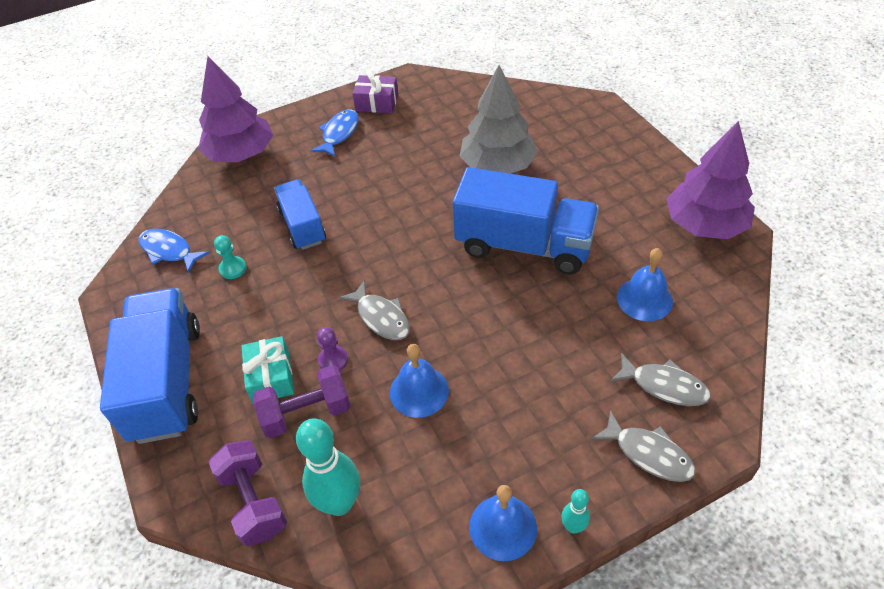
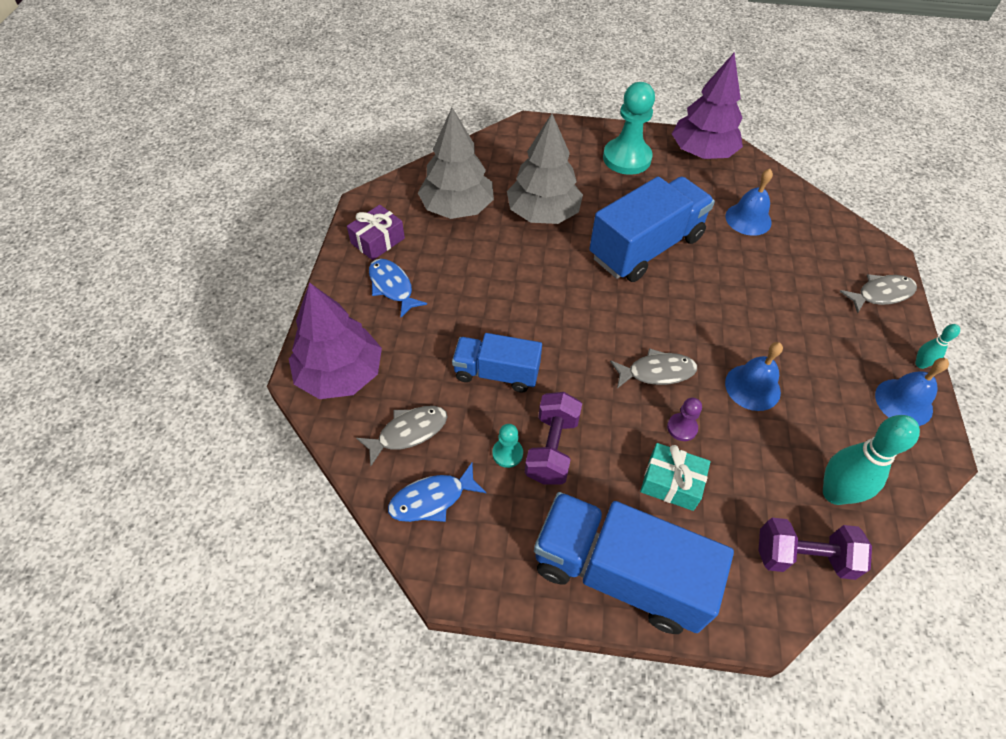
camera: 60 degrees left, 5 degrees up
purple dumbbell [253,365,350,438] -> purple dumbbell moved to [525,392,582,485]
grey fish [610,353,711,406] -> grey fish moved to [356,406,447,466]
none -> grey tree [418,108,494,219]
none -> turquoise pawn [603,82,655,175]

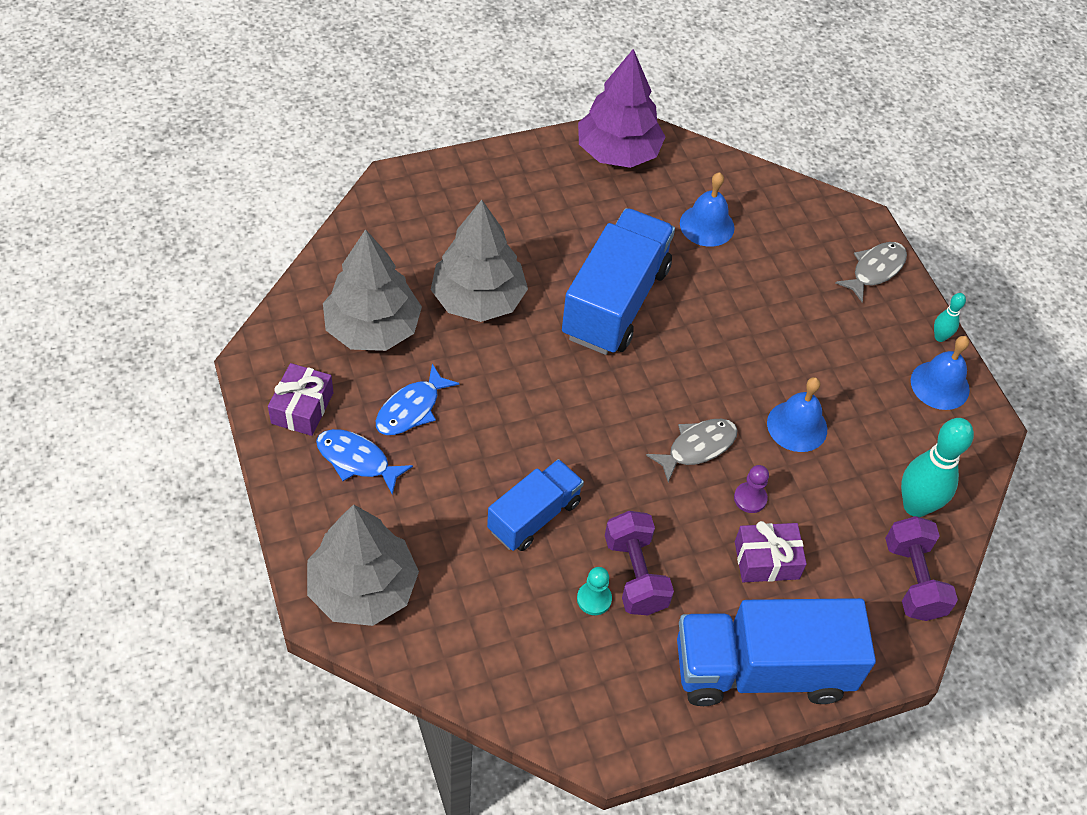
camera: 30 degrees left, 0 degrees up
purple tree [289,282,382,399] -> grey tree [307,504,419,626]
grey fish [356,406,447,466] -> none
blue fish [388,463,487,522] -> blue fish moved to [376,364,459,435]
blue truck [452,333,542,392] -> blue truck turned 150 degrees clockwise [487,459,584,551]
turquoise pawn [603,82,655,175] -> none
turquoise gift [640,443,710,511] -> purple gift [735,521,807,582]
purple dumbbell [759,518,872,580] -> purple dumbbell turned 75 degrees counterclockwise [885,516,958,621]

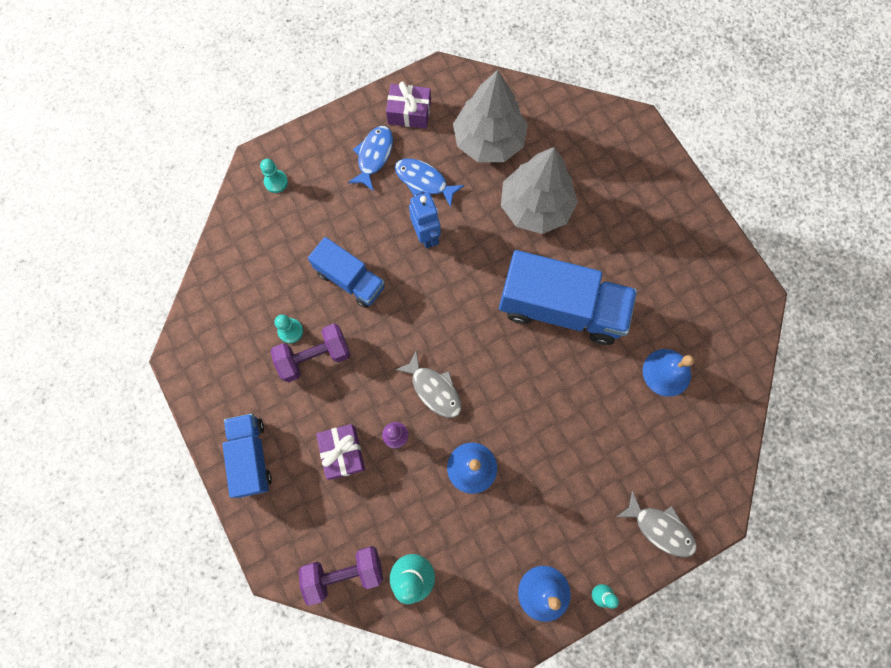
camera: 85 degrees right, 20 degrees up
grey tree [307,504,419,626] -> turquoise pawn [260,159,288,193]
purple tree [578,49,666,168] -> none
blue truck [677,598,876,706] -> blue truck [222,413,272,498], size x0.59
none -> blue robot [409,192,441,248]

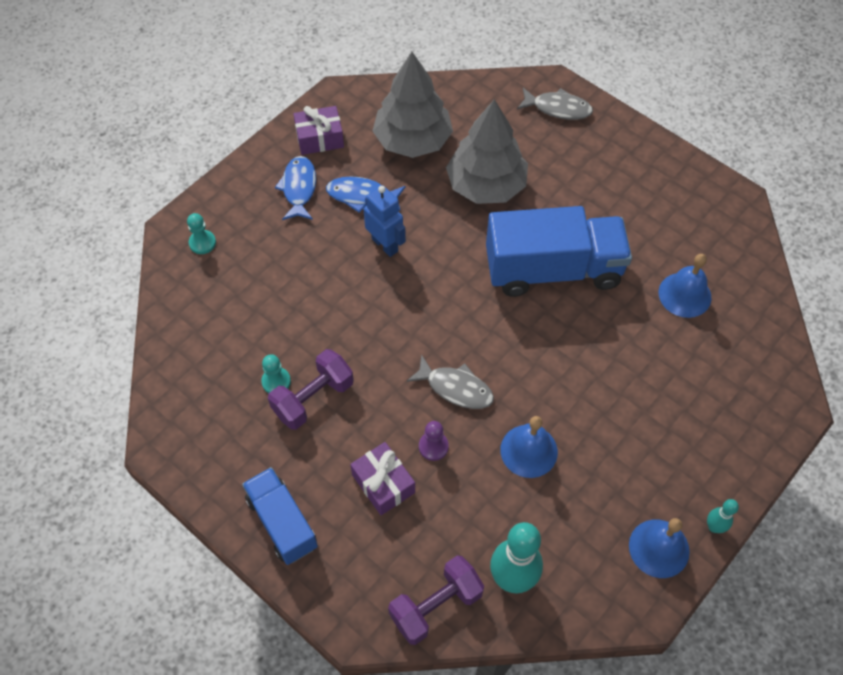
camera: 20 degrees left, 15 degrees down
blue truck [308,237,385,308] -> none
grey fish [617,491,697,558] -> grey fish moved to [517,88,593,120]

